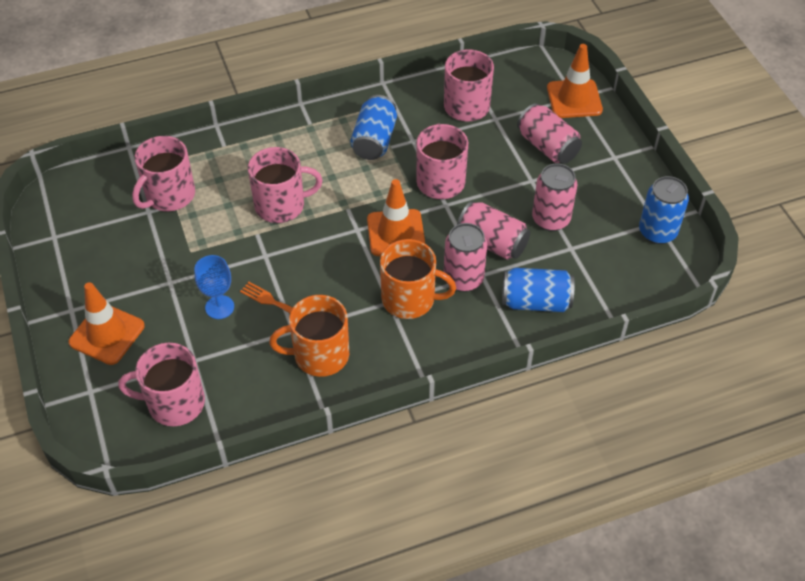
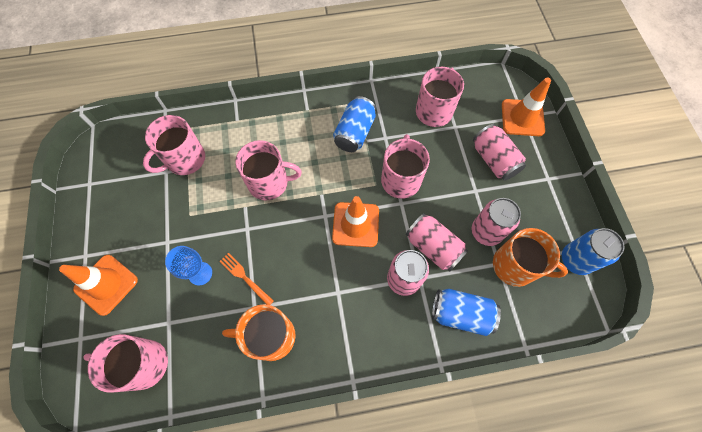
camera: 10 degrees right, 15 degrees up
orange mug [380,239,456,319] -> orange mug moved to [493,228,568,287]

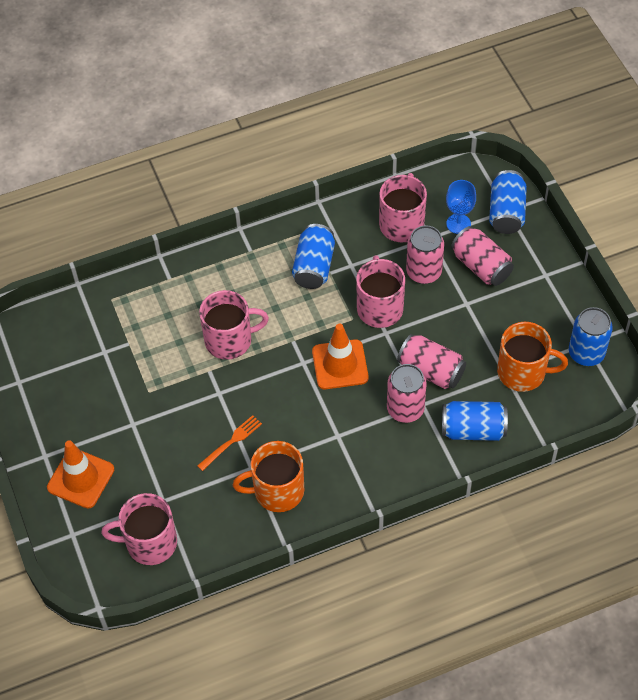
camera: 10 degrees left, 10 degrees down
pink mug [143,115,205,175] -> none
blue goblet [165,246,212,286] -> blue goblet moved to [446,180,476,234]
orange fork [220,253,274,305] -> orange fork turned 105 degrees clockwise [197,415,262,471]
pink can [472,198,521,246] -> pink can moved to [406,225,444,284]
orange traffic cone [502,77,551,136] -> blue can [489,170,527,234]

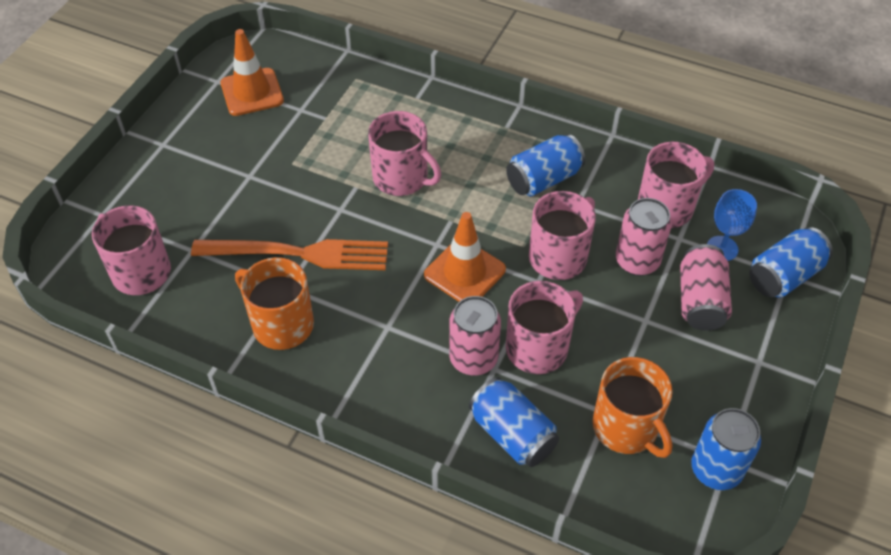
camera: 45 degrees right, 5 degrees down
orange traffic cone [47,440,114,508] -> orange traffic cone moved to [221,29,284,116]
orange fork [197,415,262,471] -> orange fork [191,239,388,270], size x2.09
pink can [397,334,466,389] -> pink mug [506,281,583,374]

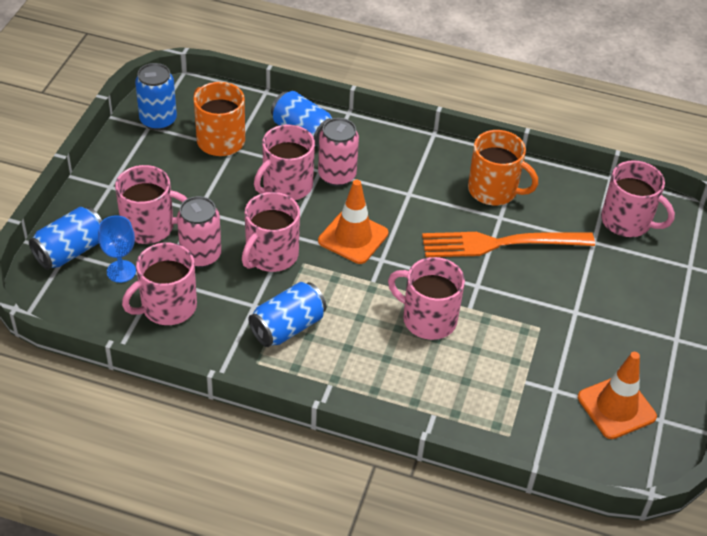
camera: 170 degrees right, 5 degrees down
pink can [680,244,732,331] -> pink mug [115,165,187,244]

